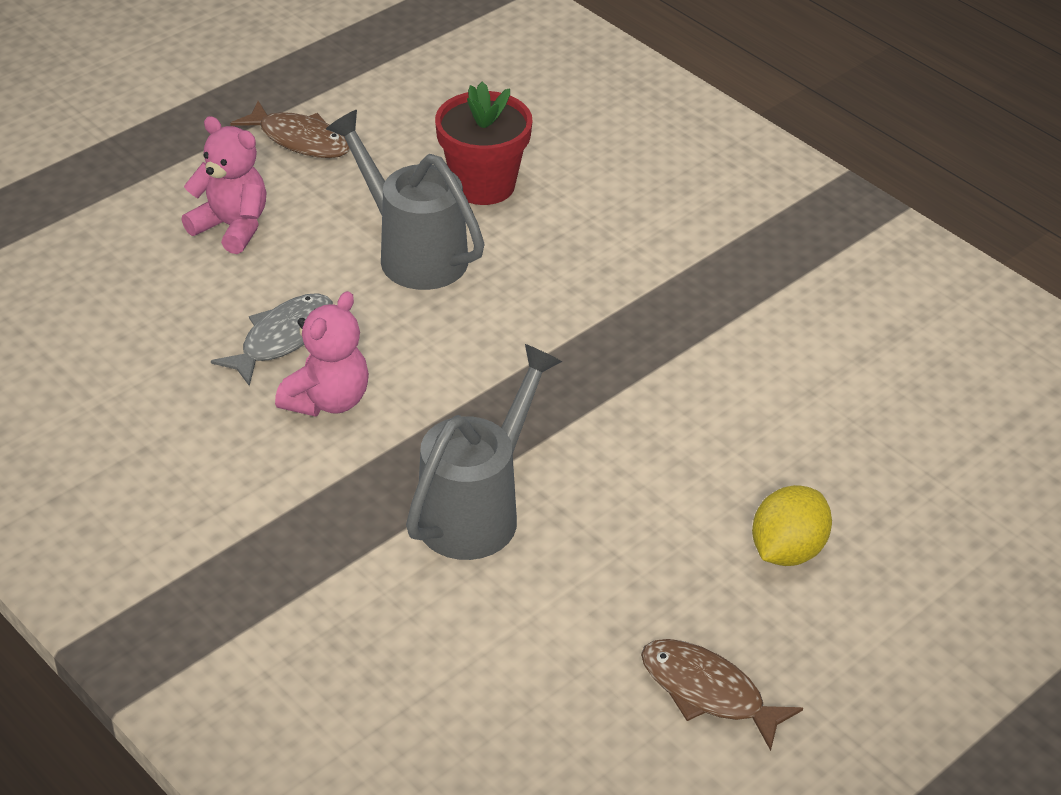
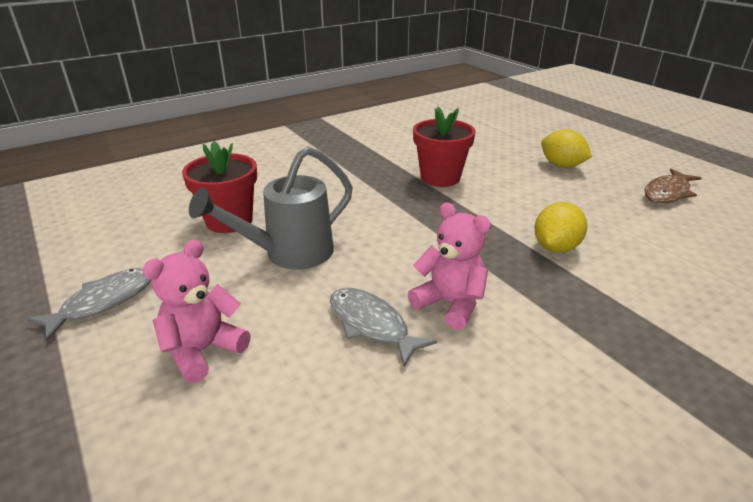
camera: 80 degrees left, 10 degrees down
brown fish [230,101,350,158] -> grey fish [27,268,151,341]
grey watering can [406,344,562,560] -> yellow lemon [535,202,587,253]
none -> red flower pot [413,107,475,187]

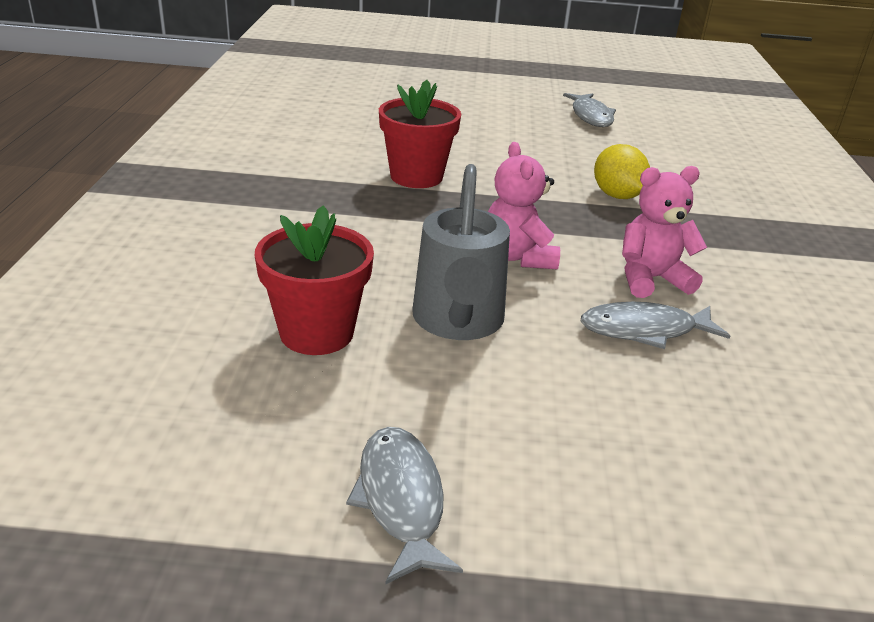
camera: 55 degrees left, 0 degrees up
pink teddy bear [142,239,250,383] -> pink teddy bear moved to [488,142,560,269]
yellow lemon [541,129,592,168] -> none
brown fish [644,168,701,203] -> grey fish [563,93,616,127]

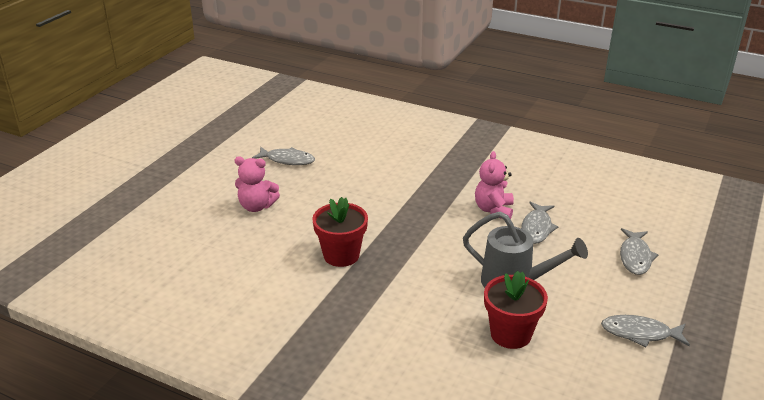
camera: 65 degrees left, 0 degrees up
pink teddy bear [488,142,560,269] -> pink teddy bear moved to [235,156,280,212]
yellow lemon [594,144,650,199] -> none
none -> grey fish [620,228,659,275]

